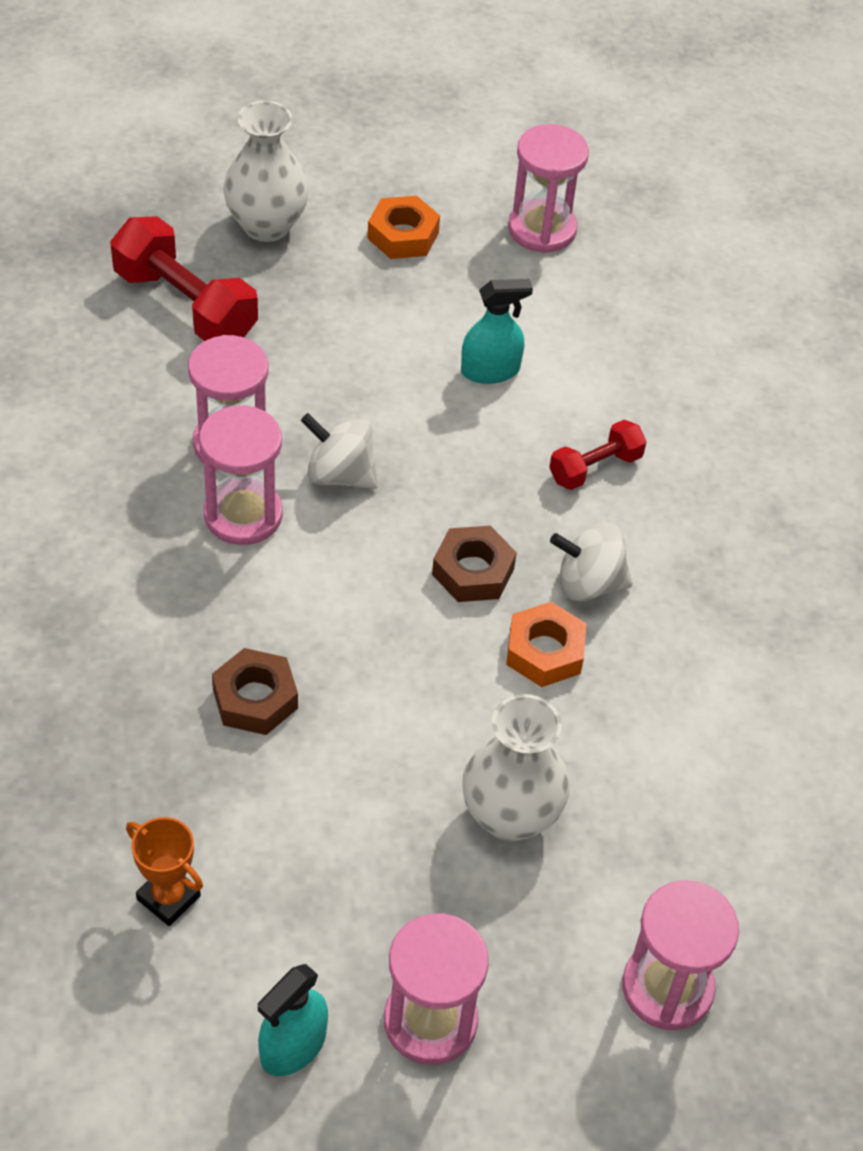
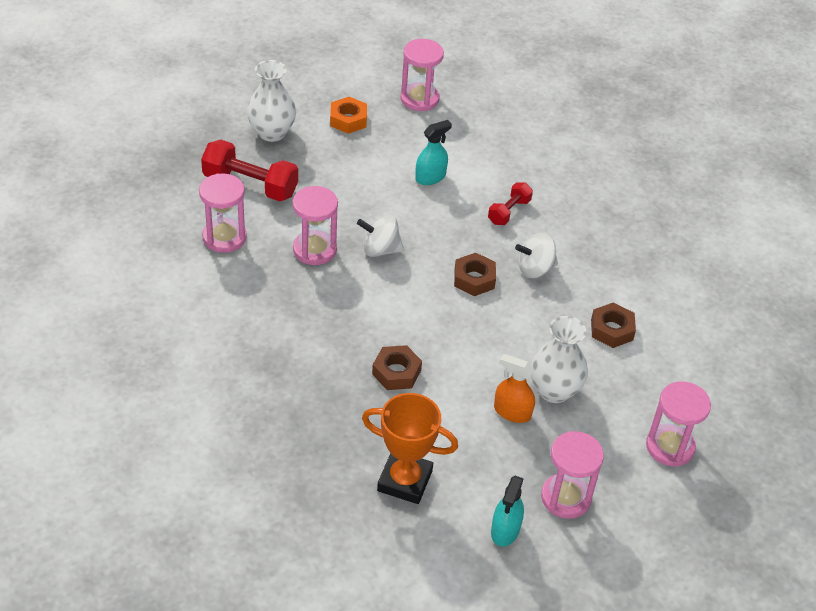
camera: 20 degrees left, 5 degrees down
orange trophy [126,817,203,926] -> orange trophy [362,393,458,504], size x1.73
pink hourglass [199,405,283,545] -> pink hourglass moved to [199,173,247,253]
orange nut [506,602,587,687] -> none
none -> orange spray bottle [494,354,535,423]
none -> brown nut [591,302,636,348]

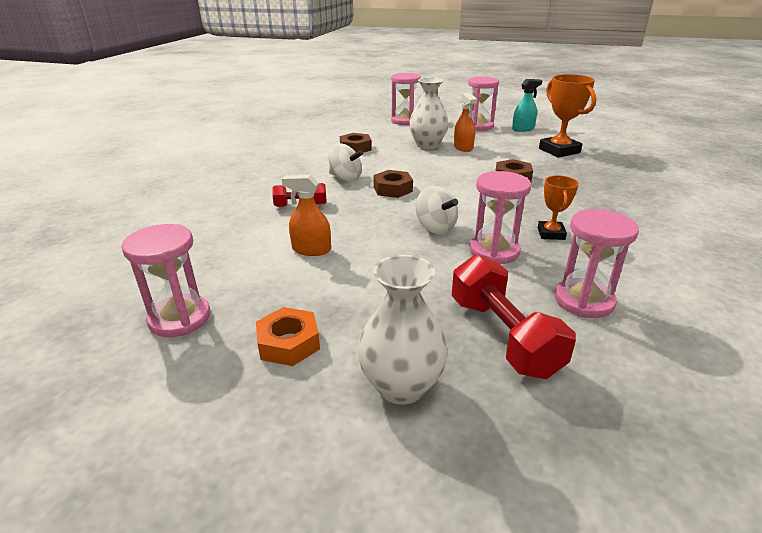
camera: 130 degrees left, 15 degrees down
turquoise spray bottle [415,120,452,185] -> orange spray bottle [282,175,331,256]
none -> orange trophy [538,176,579,240]

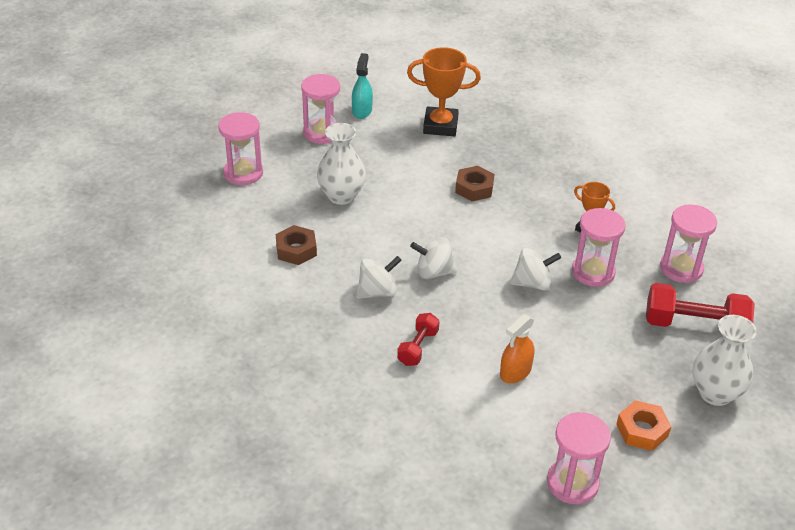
camera: 60 degrees left, 10 degrees up
brown nut [373,170,413,198] -> white spinning top [410,237,458,279]
orange spray bottle [454,93,477,152] -> none

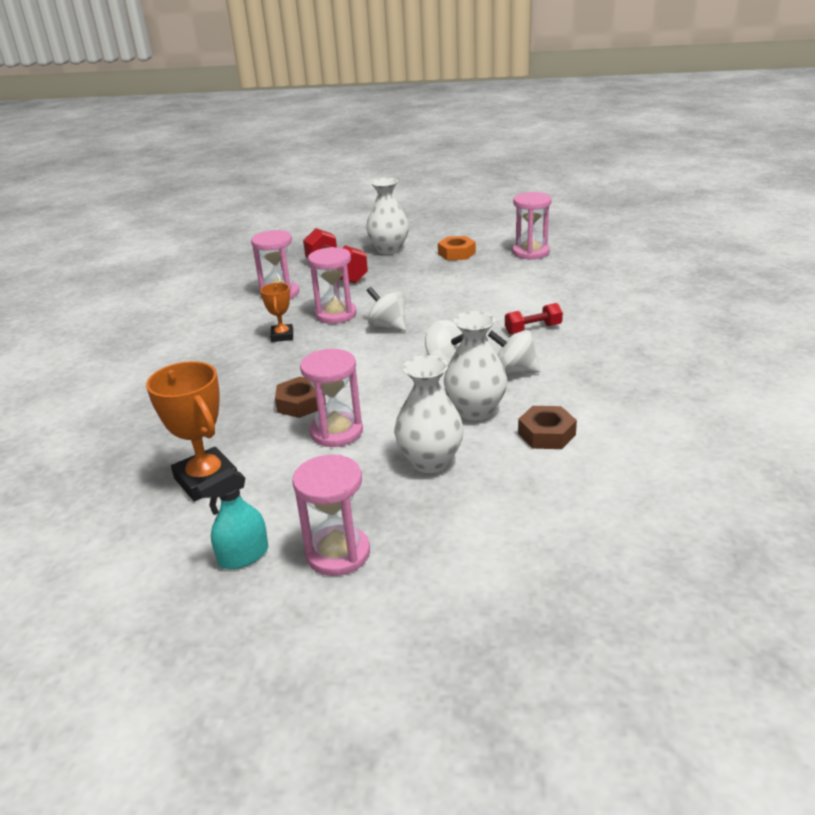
camera: 130 degrees left, 10 degrees down
pink hourglass [218,112,263,185] -> pink hourglass moved to [300,349,363,447]
orange spray bottle [500,314,535,383] -> none
none -> white vase [444,311,507,421]

